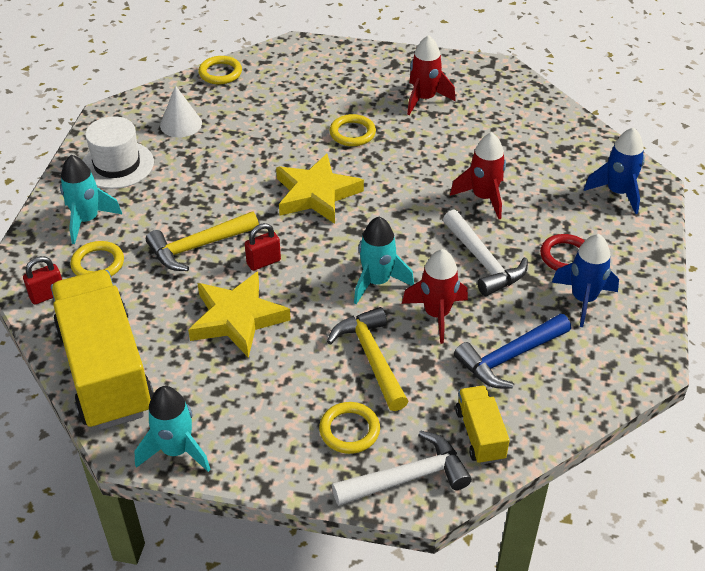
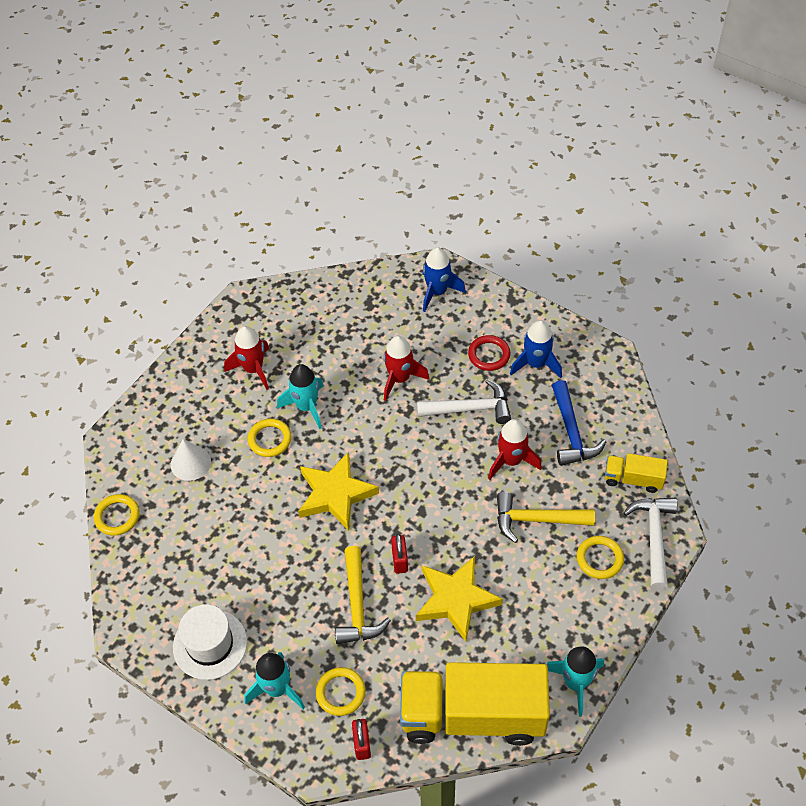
camera: 65 degrees left, 10 degrees up
white cone [160,86,202,137] -> white cone moved to [171,439,211,481]
turquoise rocket [354,217,414,304] -> turquoise rocket moved to [277,364,324,429]

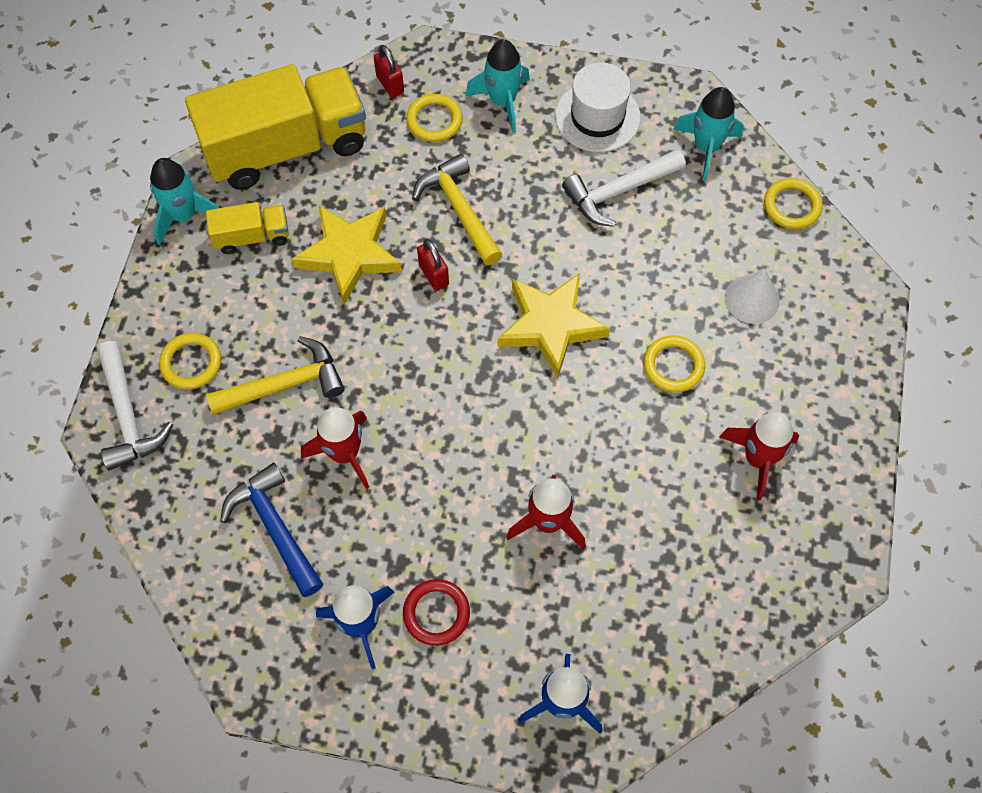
camera: 155 degrees right, 10 degrees up
turquoise rocket [277,364,324,429] -> turquoise rocket moved to [674,87,743,181]
white hammer [417,379,511,424] -> white hammer moved to [562,149,686,227]
yellow truck [605,453,668,493] -> yellow truck moved to [206,202,289,254]

